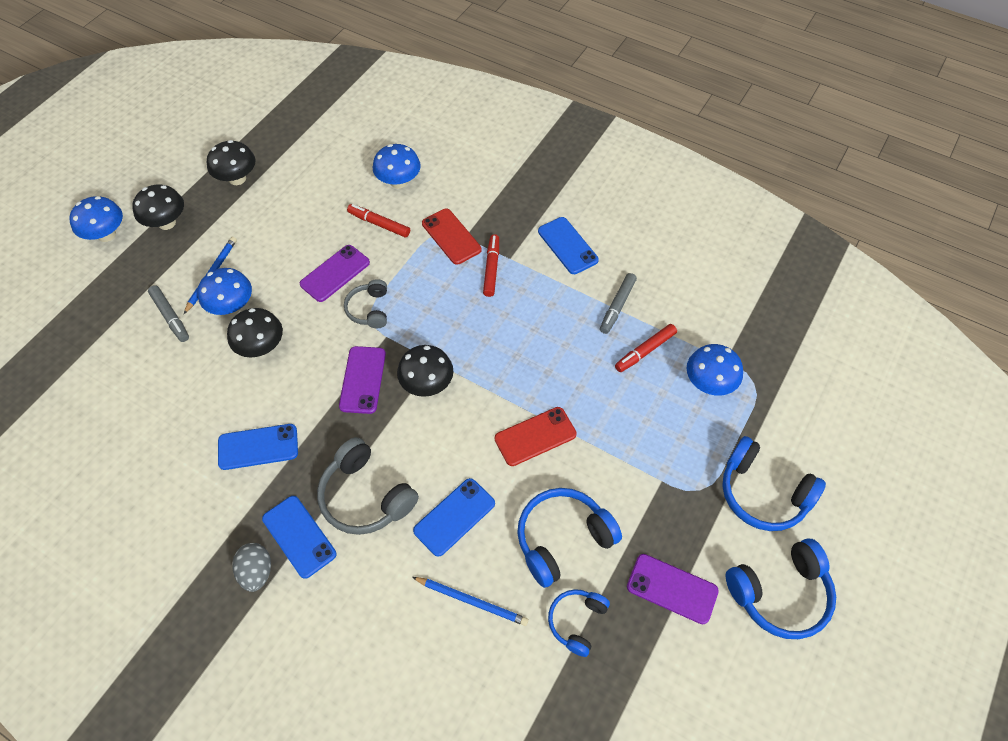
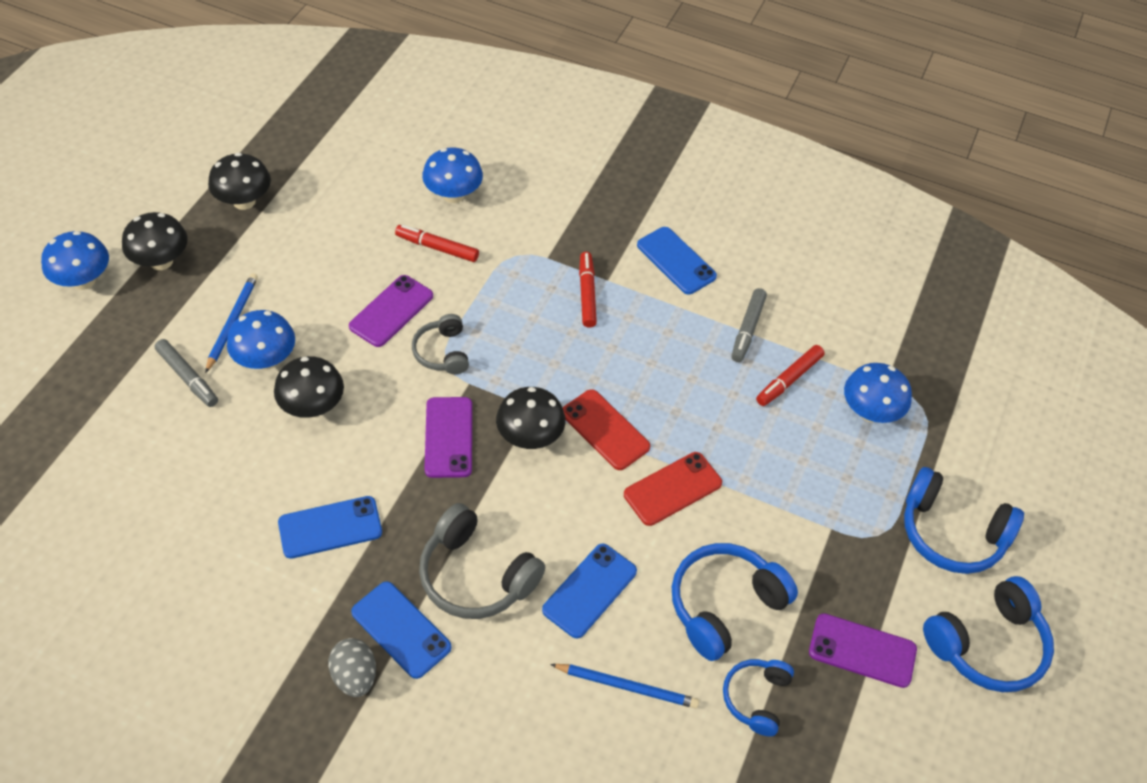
camera: 10 degrees left, 5 degrees down
red phone [422,209,481,265] -> red phone moved to [563,389,650,470]

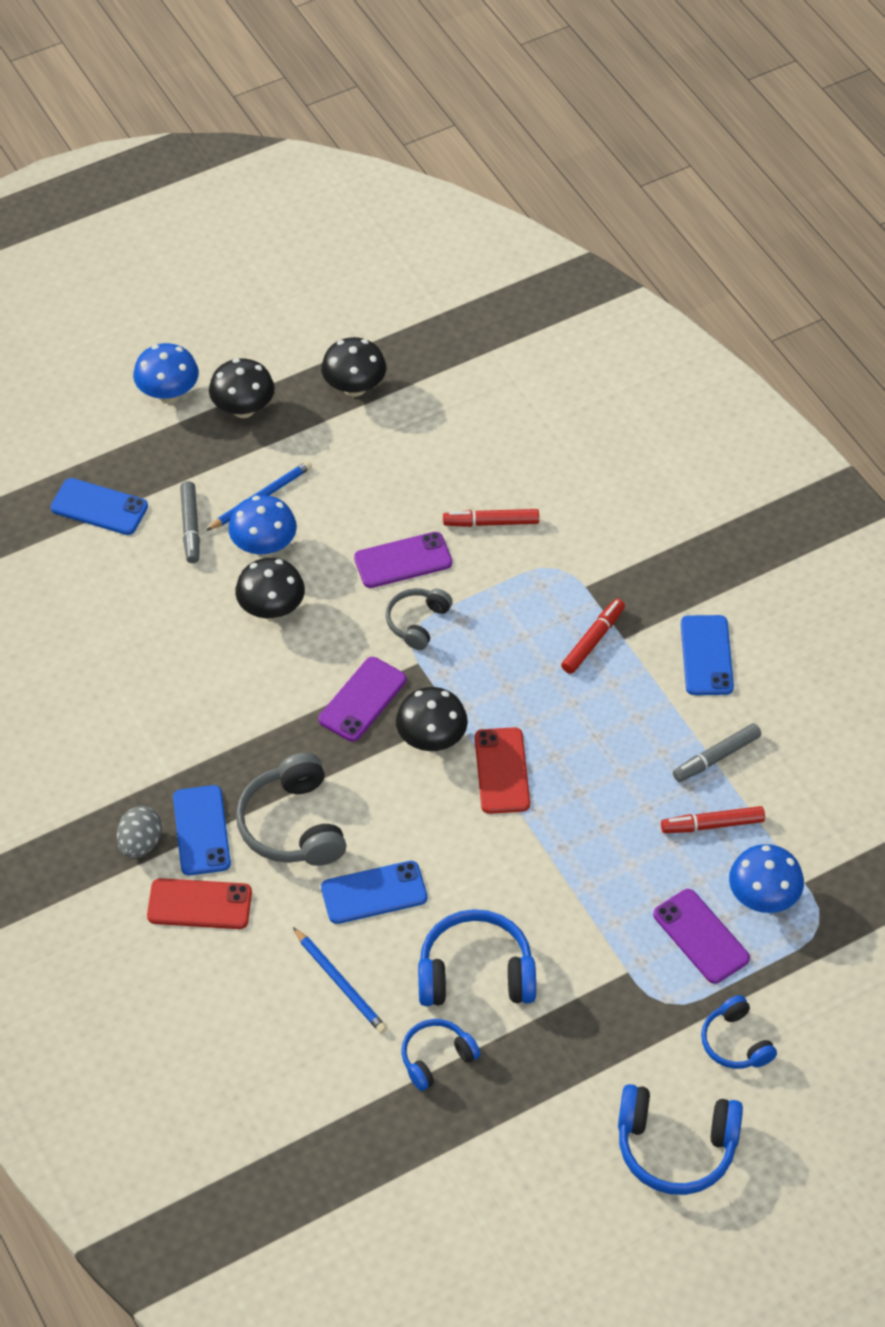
camera: 40 degrees right, 0 degrees up
blue phone [278,496,382,559] -> blue phone moved to [51,478,148,535]
red marker [395,225,479,262] -> red marker turned 60 degrees counterclockwise [443,509,539,527]
blue mushroom [422,148,483,203] -> none
red phone [624,452,722,526] -> red phone moved to [147,878,252,929]
purple phone [809,613,917,688] -> purple phone moved to [653,889,750,984]
blue headphones [904,467,1024,574] -> blue headphones [701,995,777,1069], size x0.61

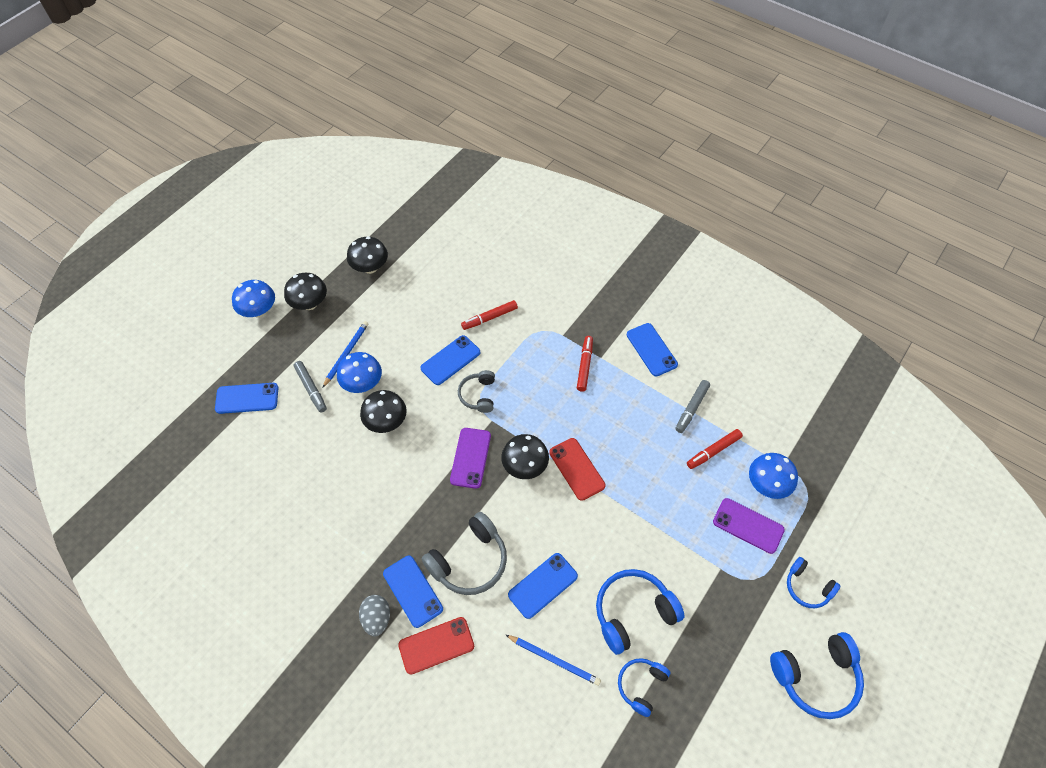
camera: 25 degrees left, 5 degrees up
grey headphones [236,753,347,866] -> grey headphones turned 90 degrees counterclockwise [421,512,507,595]
purple phone [354,532,452,588] -> blue phone [420,335,480,385]

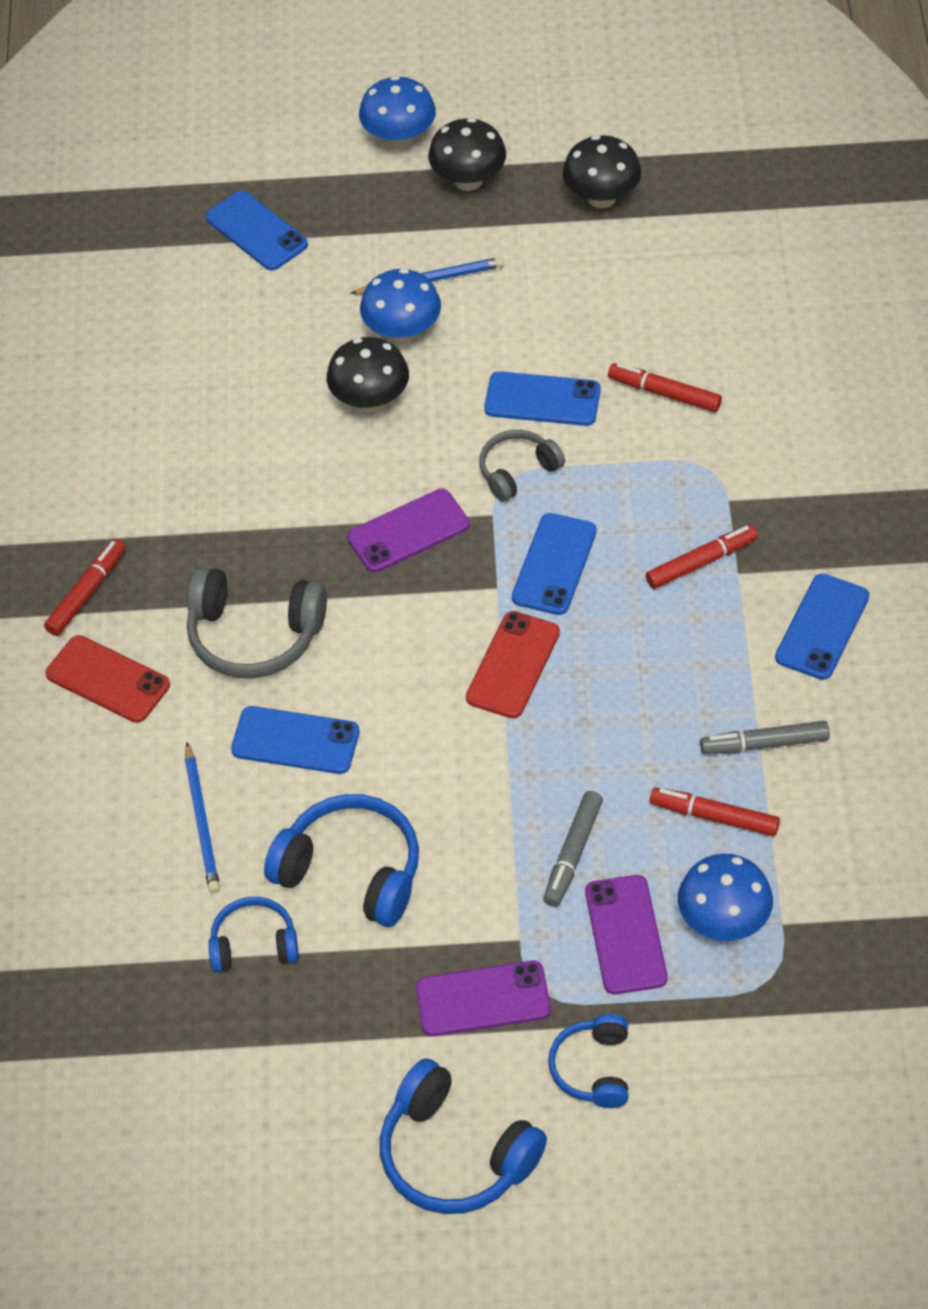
camera: 55 degrees right, 5 degrees down
grey marker [294,361,327,413] -> grey marker moved to [543,791,603,907]
grey egg [359,595,390,637] -> red marker [44,539,126,636]
blue phone [383,556,443,628] -> blue phone moved to [512,513,597,615]
black mushroom [501,434,549,479] -> none
none -> purple phone [416,961,551,1036]

